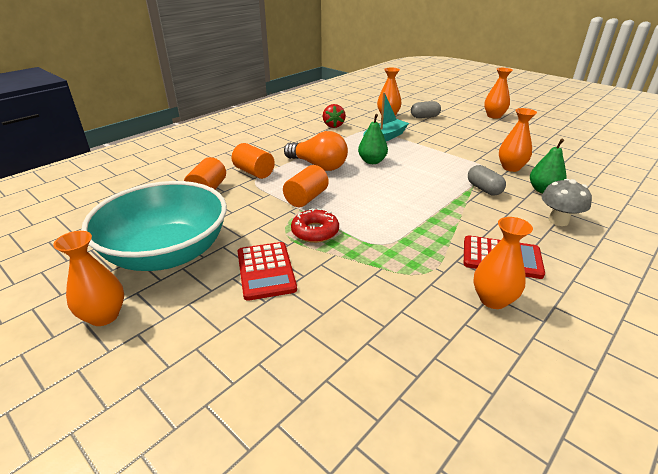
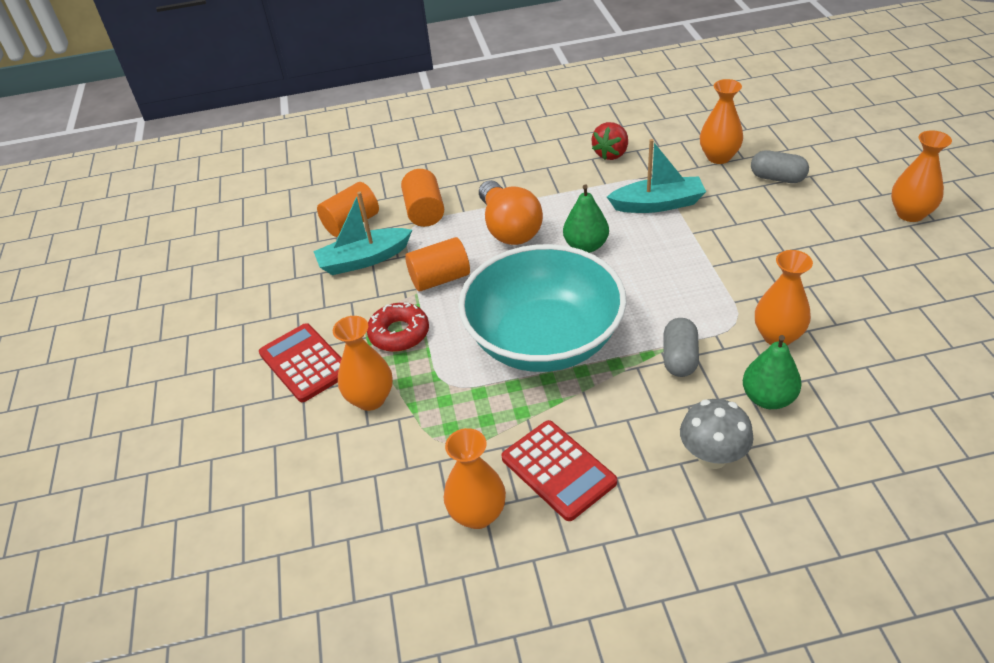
camera: 40 degrees right, 10 degrees up
orange vase [53,231,124,326] -> orange vase moved to [333,316,393,411]
turquoise bowl [81,181,227,271] -> turquoise bowl moved to [458,244,627,372]
red calculator [238,242,297,301] -> red calculator turned 120 degrees clockwise [259,323,342,402]
none -> turquoise boat [313,191,412,275]

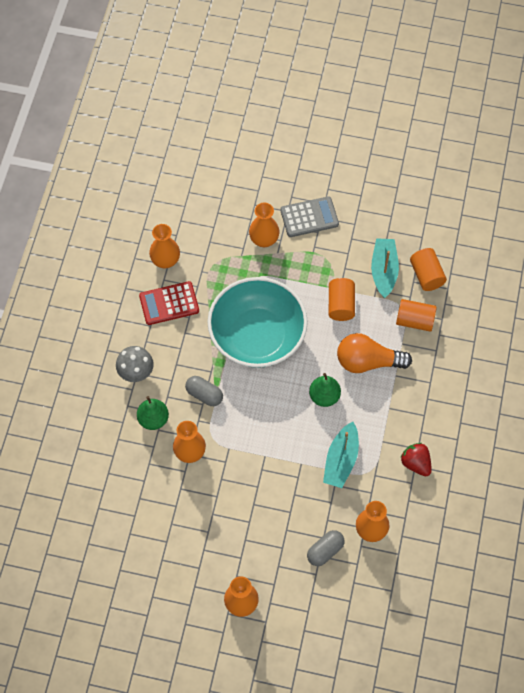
camera: 110 degrees right, 20 degrees up
red calculator [259,323,342,402] -> grey calculator [280,196,339,237]
red donut [367,303,429,352] -> none

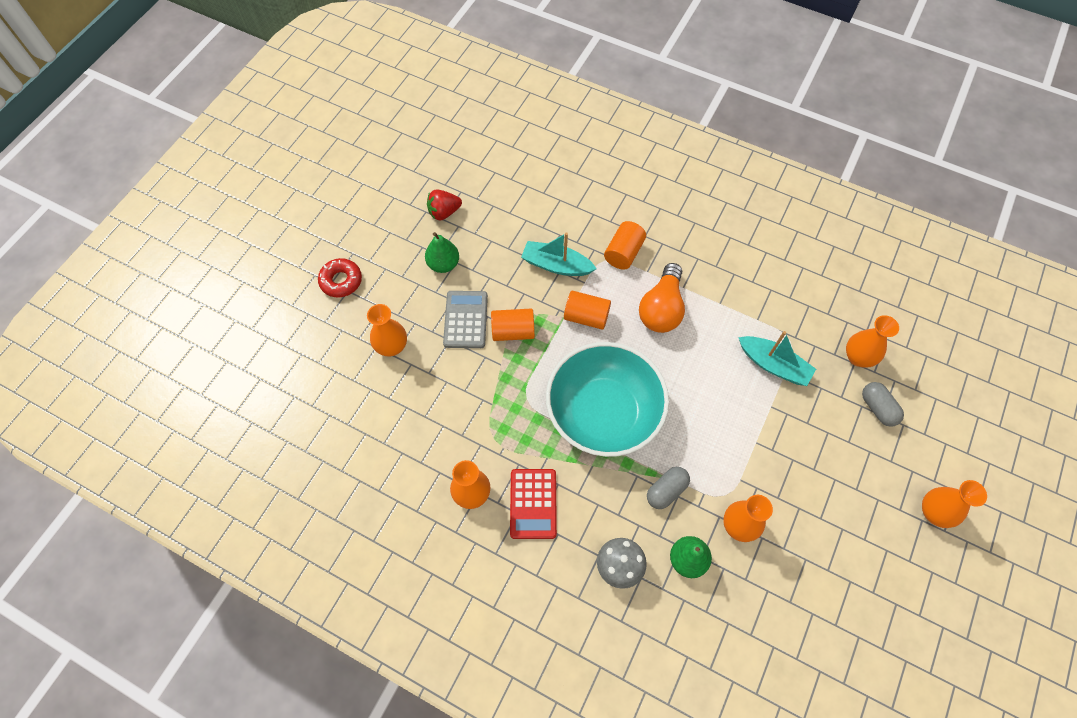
camera: 75 degrees left, 0 degrees up
orange vase [249,203,279,247] -> orange vase moved to [367,304,407,356]
green pear [309,373,341,407] -> green pear moved to [425,232,459,273]
red strawberry [400,443,432,476] -> red strawberry moved to [427,190,462,220]
orange cylinder [410,248,447,291] -> orange cylinder moved to [491,308,535,341]
none -> red donut [318,258,362,297]

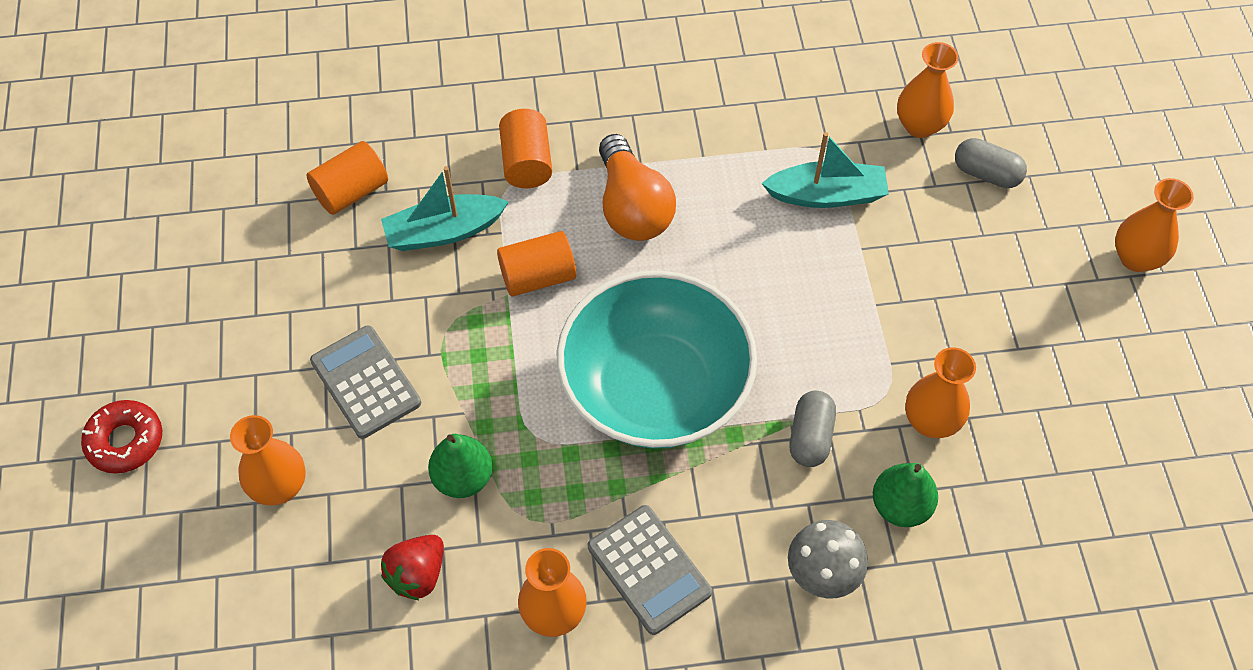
camera: 35 degrees left, 5 degrees down
green pear [425,232,459,273] -> green pear moved to [428,434,493,498]
red strawberry [427,190,462,220] -> red strawberry moved to [381,535,444,601]
orange cylinder [491,308,535,341] -> orange cylinder moved to [306,141,388,215]
red calculator [510,469,557,539] -> grey calculator [588,505,712,635]

